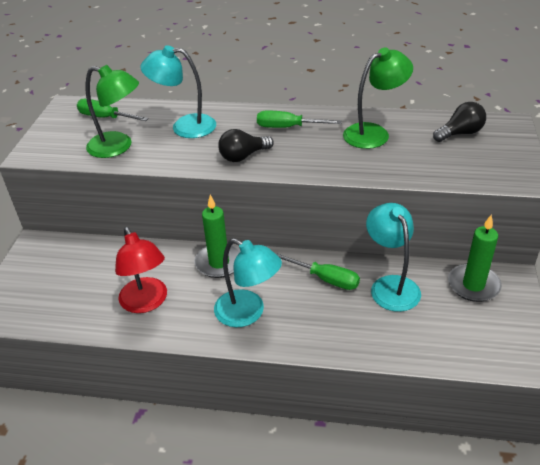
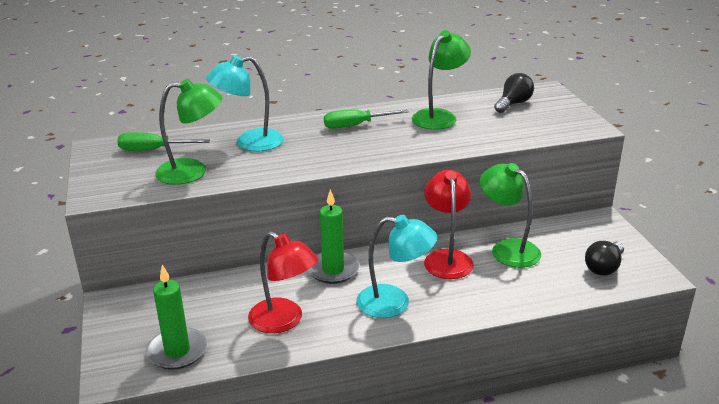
camera: 25 degrees left, 10 degrees down
black light bulb [218,129,274,162] -> black light bulb moved to [585,241,624,276]
green screwdriver [276,253,360,290] -> red lamp [424,170,474,279]
turquoise lamp [366,203,421,312] -> green lamp [480,163,541,268]
green candle [448,215,502,302] -> green candle moved to [146,265,207,369]

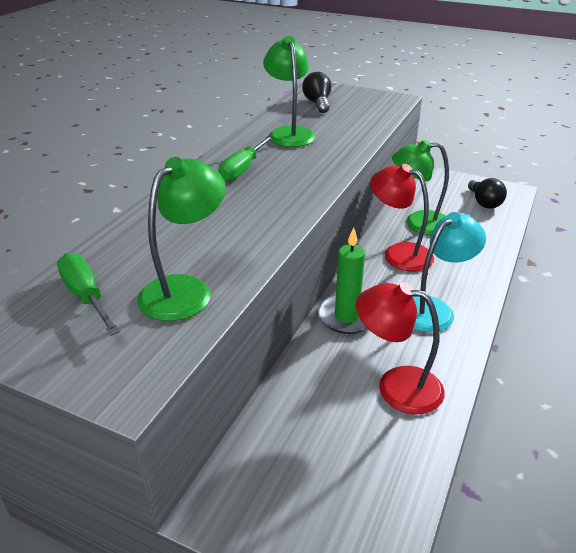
camera: 50 degrees left, 5 degrees up
green screwdriver [117,132,210,151] -> green screwdriver turned 105 degrees clockwise [57,253,120,336]
green candle [146,265,207,369] -> none
turquoise lamp [206,56,284,151] -> none
red lamp [248,231,318,333] -> red lamp turned 150 degrees counterclockwise [356,282,444,414]

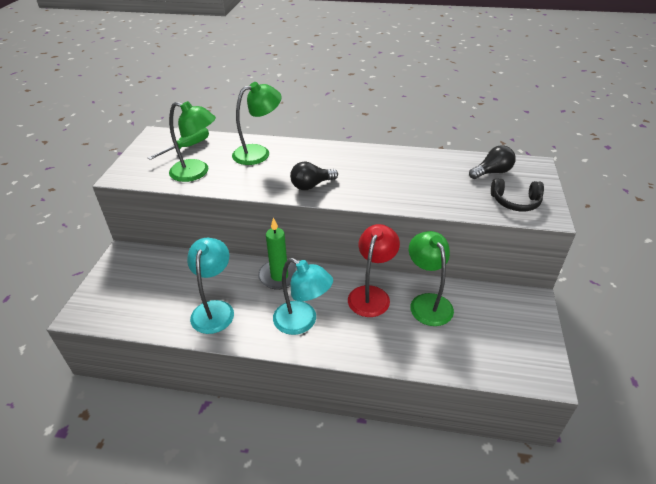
camera: 75 degrees right, 5 degrees up
green screwdriver [218,135,274,182] -> none
green lamp [263,36,316,147] -> green lamp moved to [232,82,282,165]
red lamp [356,282,444,414] -> turquoise lamp [187,238,234,334]
black light bulb [468,178,507,209] -> black light bulb moved to [290,161,338,190]
none -> black headphones [491,178,544,211]

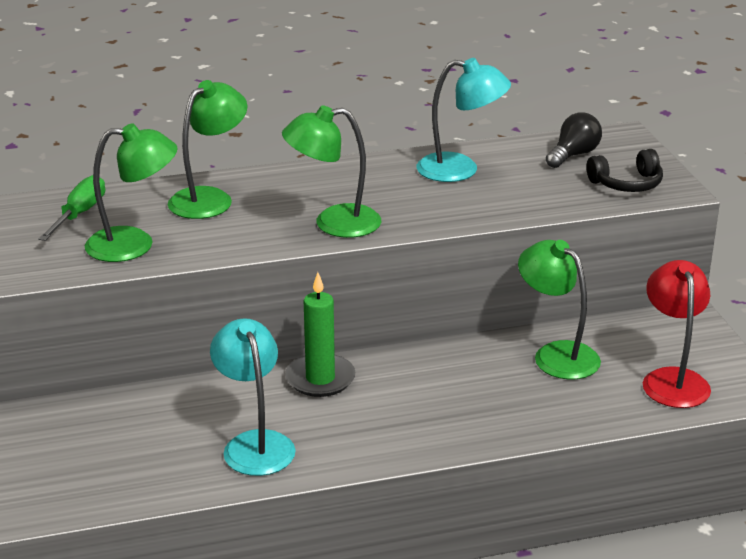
camera: 25 degrees left, 10 degrees down
turquoise lamp [273,258,333,335] -> turquoise lamp moved to [416,58,511,182]
black light bulb [290,161,338,190] -> green lamp [282,105,381,238]
red lamp [348,224,400,317] -> red lamp moved to [643,260,711,408]

